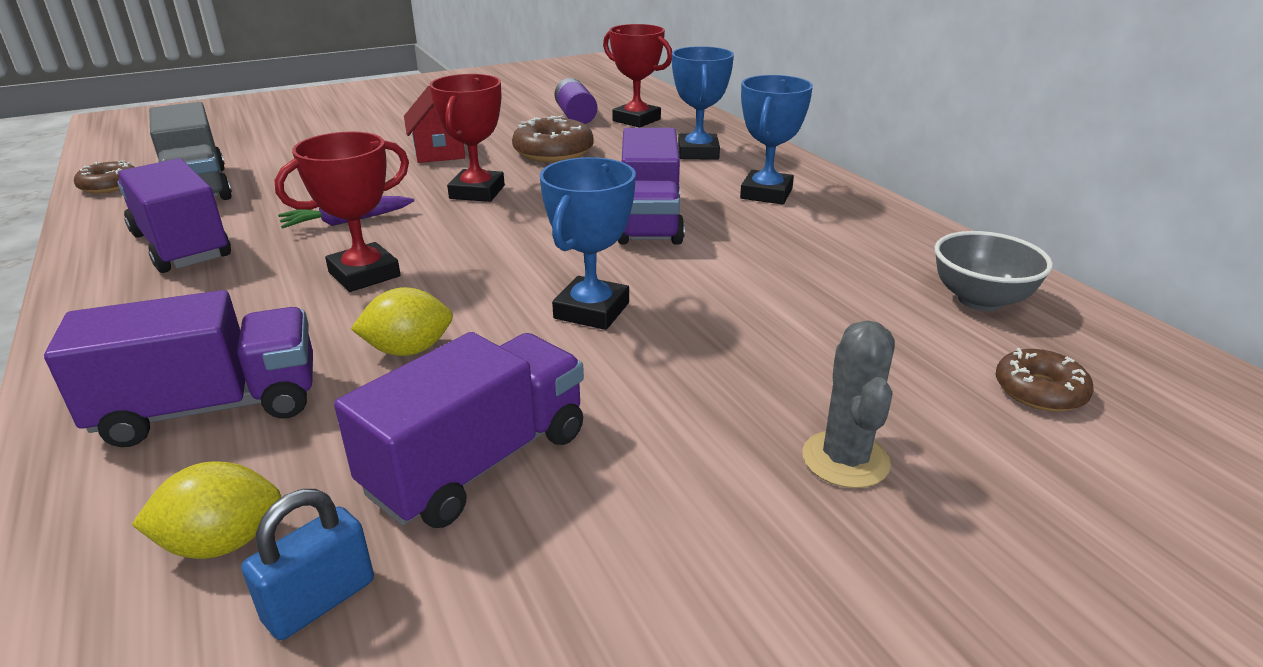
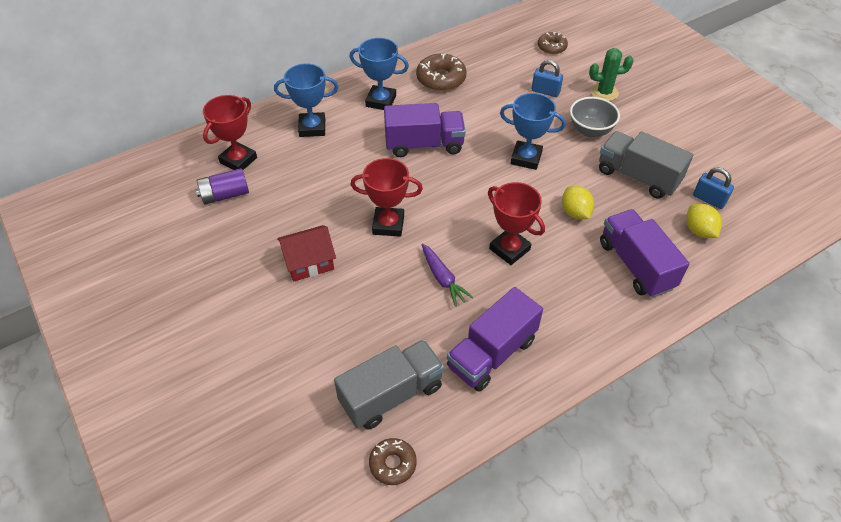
camera: 95 degrees left, 20 degrees up
purple truck [334,332,584,528] -> grey truck [599,131,693,199]
brown donut [512,115,593,162] -> brown donut moved to [416,53,467,91]
grey cactus [802,320,895,488] -> green cactus [589,48,634,101]
grey bowl [934,231,1053,311] -> grey bowl moved to [570,97,620,137]
none -> blue padlock [532,60,563,97]

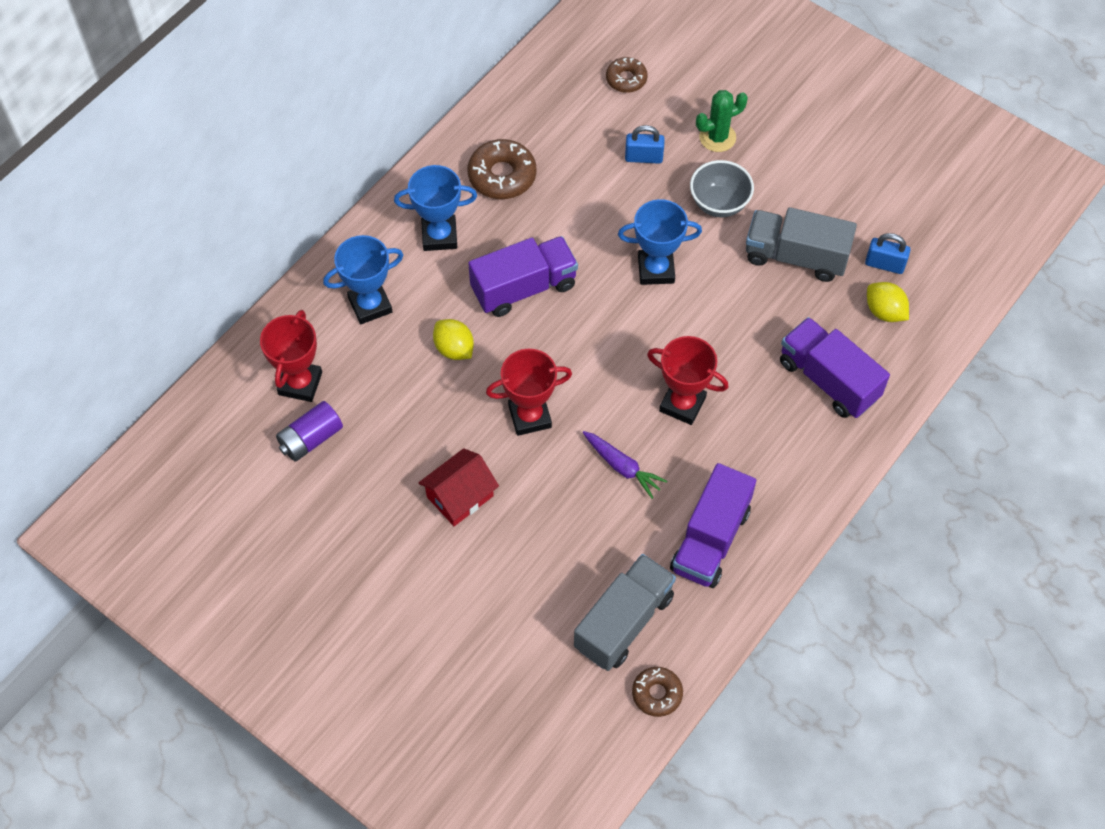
camera: 20 degrees left, 10 degrees up
yellow lemon [562,186,594,219] -> yellow lemon moved to [433,319,474,360]

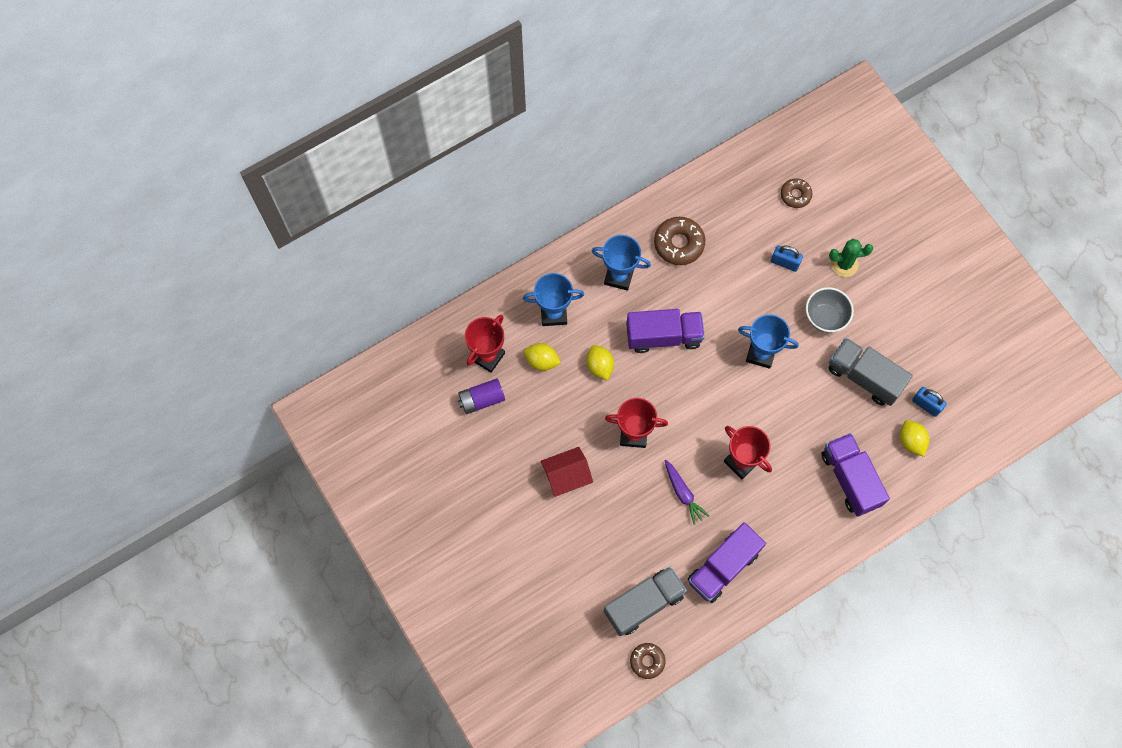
camera: 20 degrees right, 10 degrees up
none -> yellow lemon [524,343,561,371]

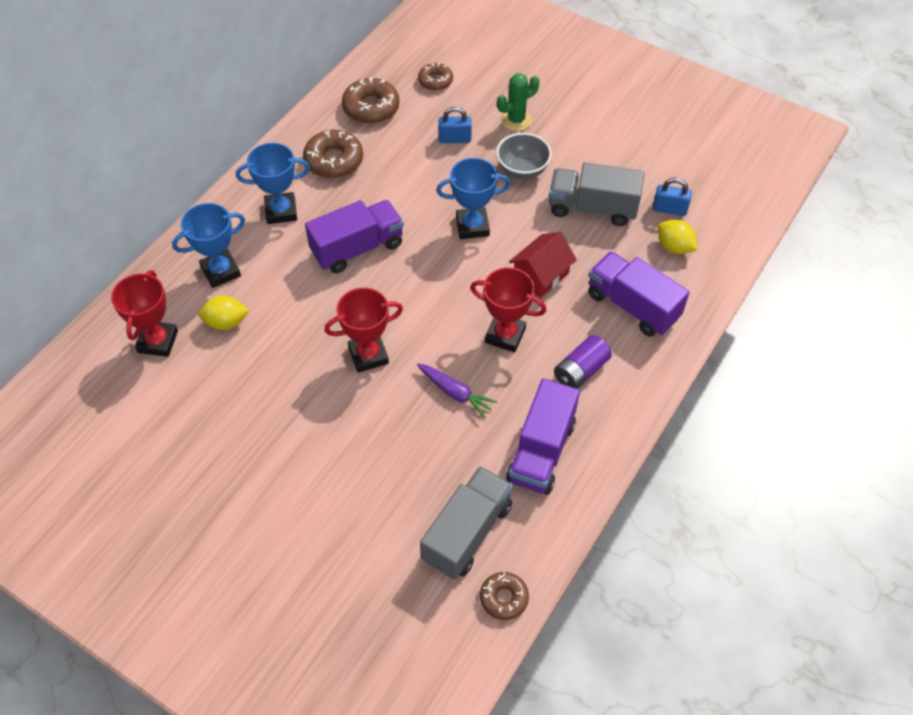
camera: 25 degrees left, 15 degrees down
purple battery [458,378,505,414] -> purple battery moved to [554,335,612,389]
red house [541,447,593,497] -> red house moved to [509,232,577,298]
yellow lemon [586,345,614,380] -> none
none -> brown donut [342,77,400,124]

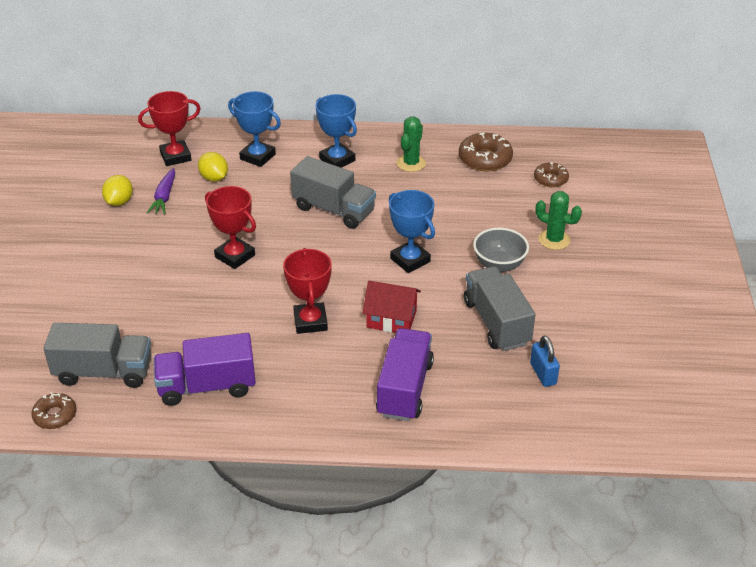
camera: 60 degrees right, 15 degrees down
brown donut [303,130,363,178] -> green cactus [397,117,426,172]
purple truck [305,200,404,273] -> grey truck [290,156,376,229]
purple carrot [417,364,498,418] -> purple carrot moved to [147,168,175,215]
blue padlock [438,107,472,143] -> none
purple battery [554,335,612,389] -> none
yellow lemon [658,220,698,254] -> yellow lemon moved to [102,175,133,206]

